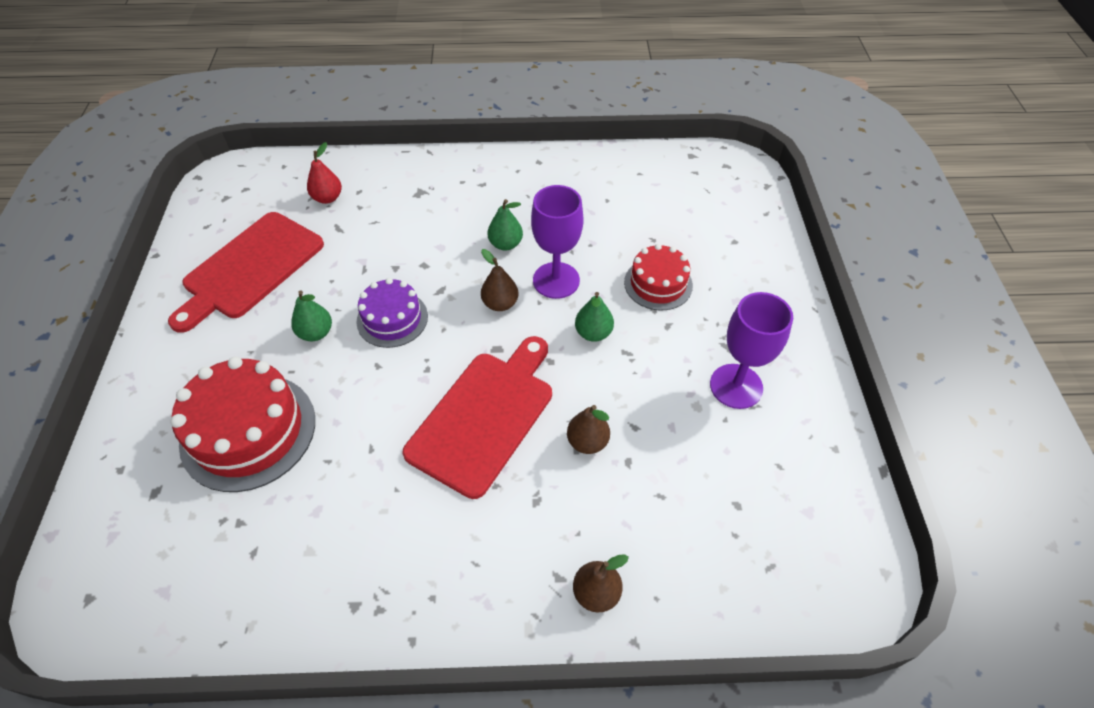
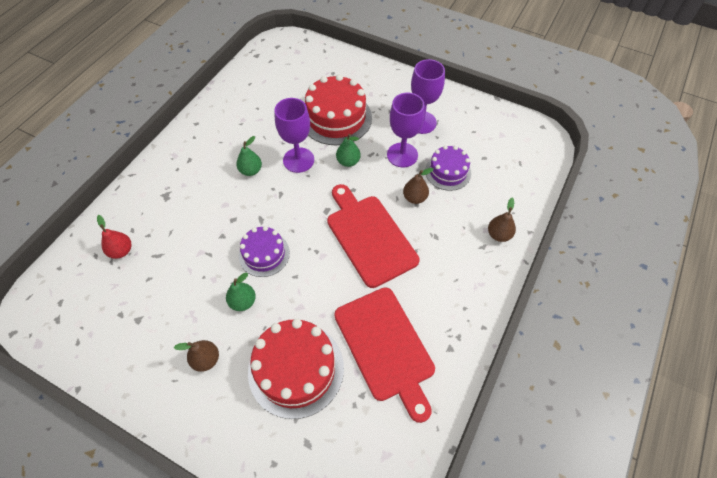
camera: 60 degrees left, 5 degrees up
red cutting board [168,212,324,333] -> red cutting board moved to [334,287,435,423]
brown pear [481,249,519,311] -> brown pear moved to [174,340,219,372]
red cake [624,244,693,310] -> red cake [305,74,372,145], size x1.67
none -> purple goblet [387,93,425,167]
none -> purple cake [425,145,471,191]

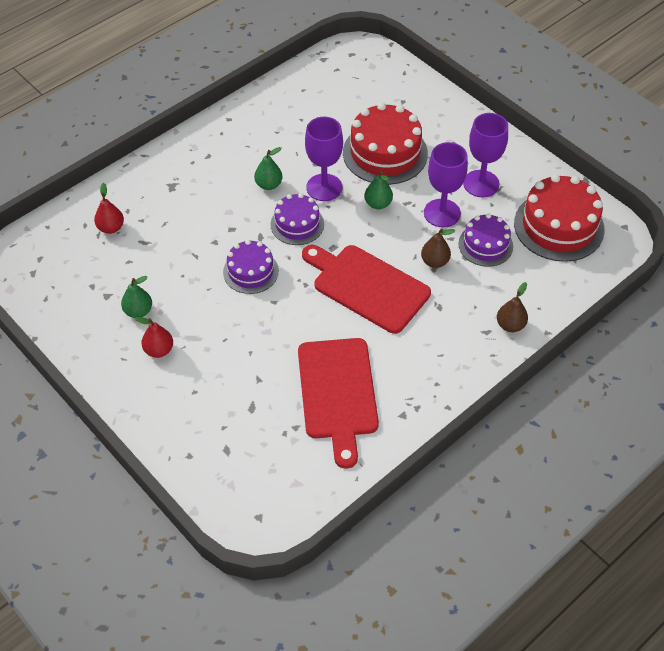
camera: 20 degrees right, 5 degrees down
brown pear [174,340,219,372] -> red pear [135,317,173,358]
green pear [226,273,256,311] -> green pear moved to [121,276,152,318]
red cake [248,319,344,419] -> red cake moved to [514,174,605,262]
red cutting board [327,184,419,288] -> red cutting board turned 45 degrees counterclockwise [302,245,431,334]
none -> purple cake [271,193,324,245]

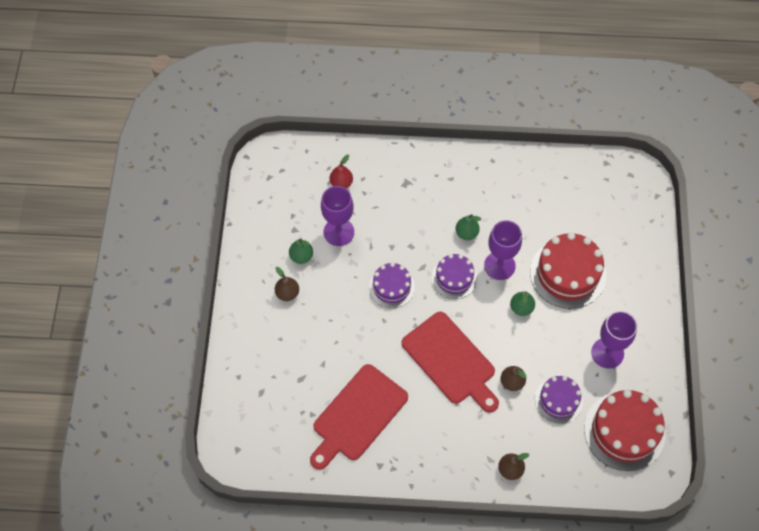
camera: 45 degrees right, 10 degrees up
red pear [135,317,173,358] -> brown pear [275,267,299,301]
red cutting board [302,245,431,334] -> red cutting board turned 150 degrees clockwise [402,312,499,413]
purple goblet [424,142,468,227] -> purple goblet moved to [321,186,354,246]

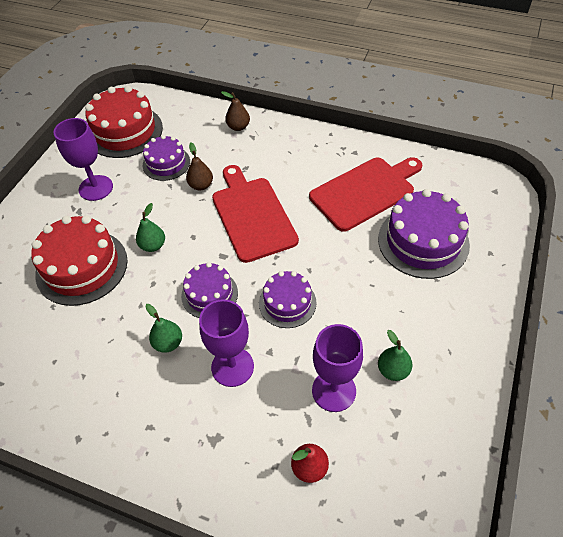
camera: 160 degrees left, 10 degrees down
brown pear [275,267,299,301] -> none
purple goblet [484,220,522,280] -> purple goblet moved to [199,299,254,387]
none -> purple cake [378,189,470,279]

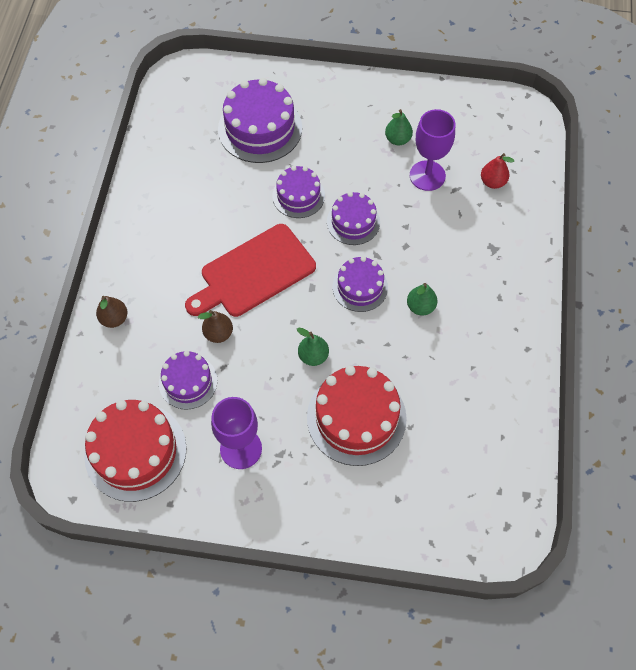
camera: 105 degrees left, 10 degrees up
purple goblet [199,299,254,387] -> none
red cutting board [309,157,422,232] -> none
none -> purple cake [272,166,325,218]

